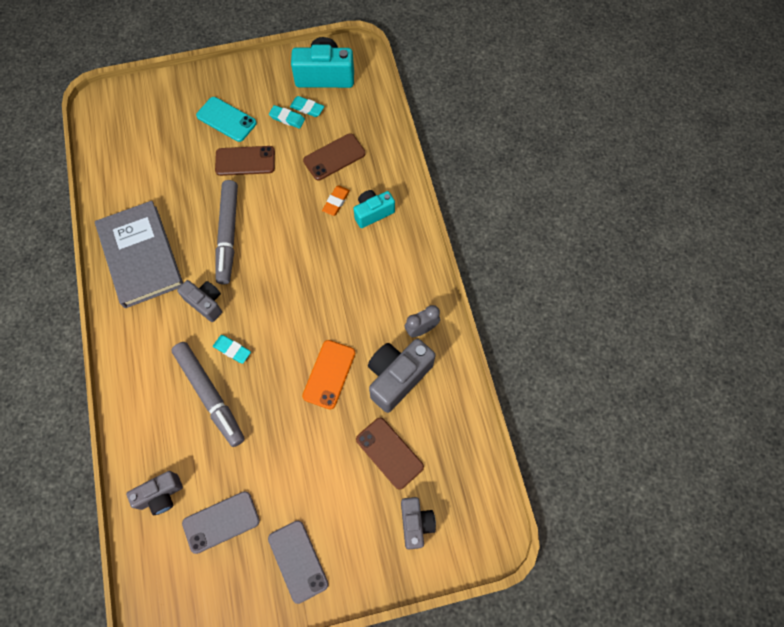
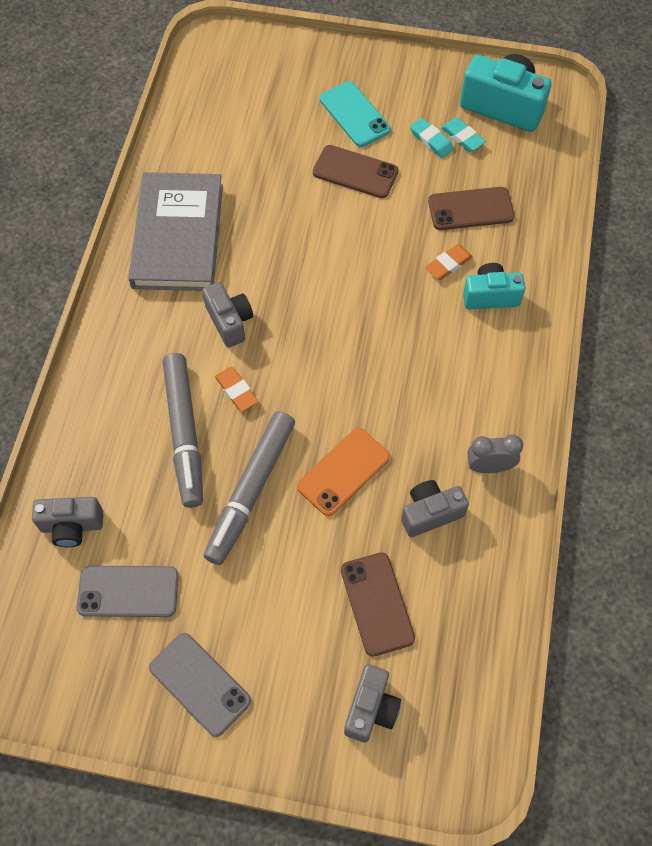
camera: 25 degrees right, 5 degrees down
turquoise eraser [213,335,251,364] -> orange eraser [215,367,258,411]
grey marker [216,180,238,284] -> grey marker moved to [204,411,295,565]
grey phone [268,520,329,604] -> grey phone turned 45 degrees counterclockwise [149,633,251,737]
grey camera [368,339,435,413] -> grey camera [401,480,469,537], size x0.63

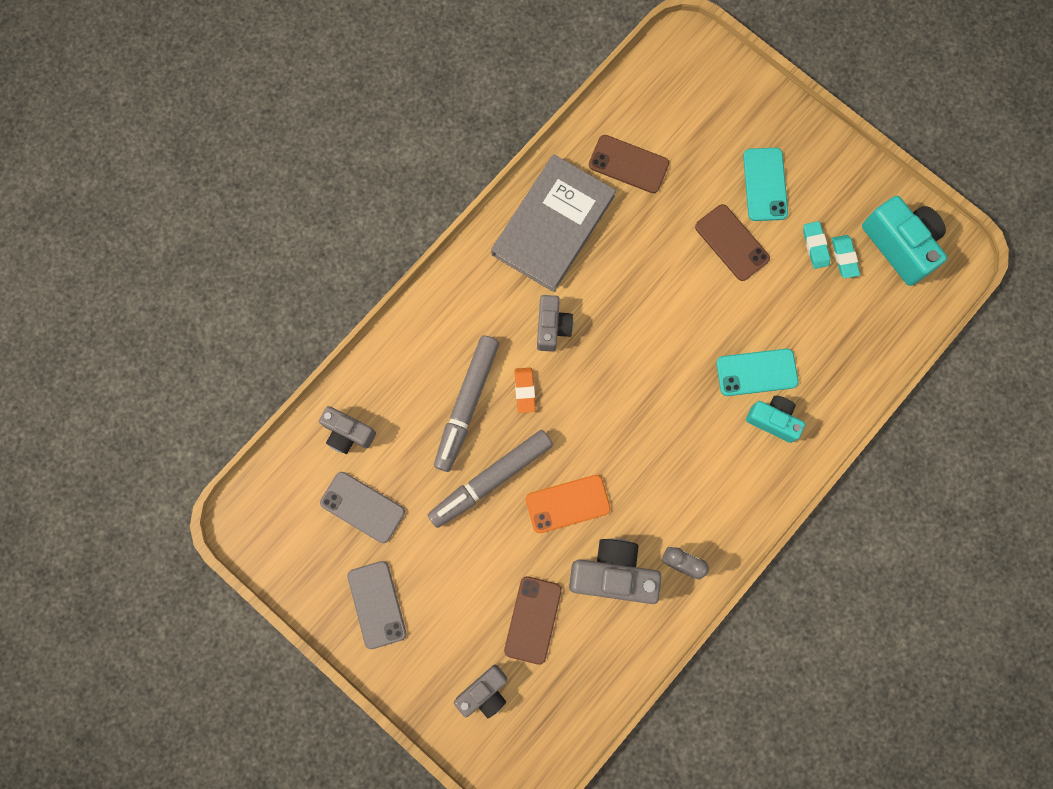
camera: 30 degrees right, 15 degrees up
grey camera [401,480,469,537] -> grey camera [569,539,661,604], size x1.60
orange eraser [425,244,473,280] -> turquoise phone [716,349,798,396]
brown phone [428,187,515,230] -> brown phone moved to [589,135,669,193]

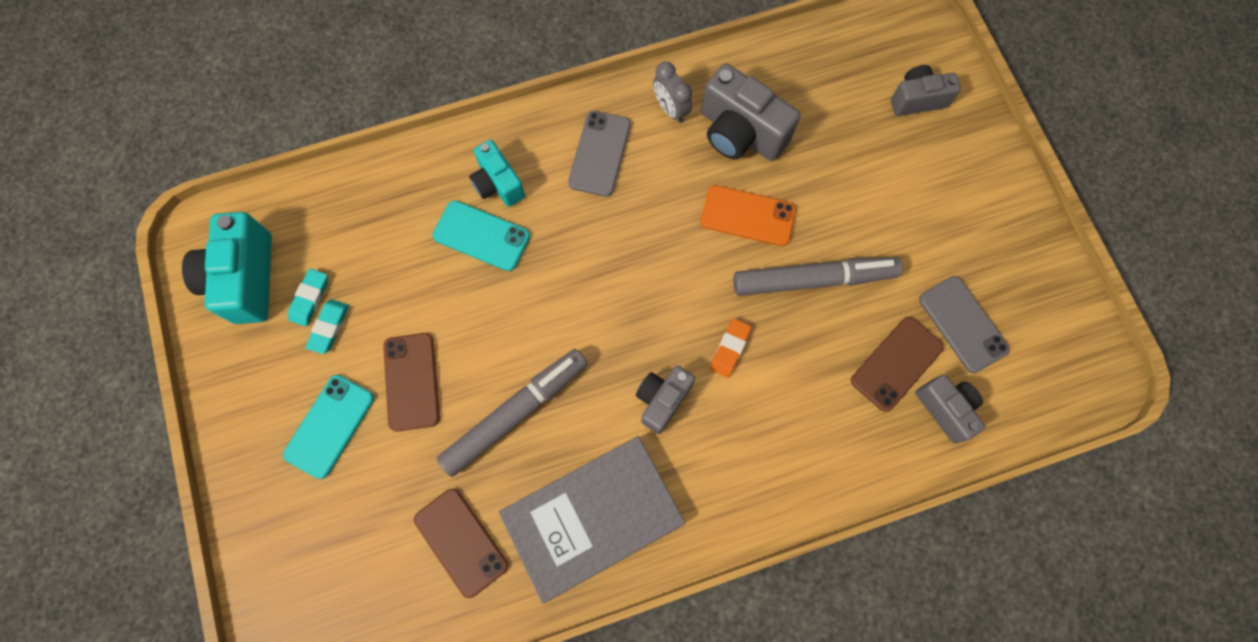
camera: 150 degrees left, 5 degrees down
grey phone [347,561,407,649] -> grey phone moved to [568,111,631,197]
grey marker [434,336,499,472] -> grey marker moved to [437,349,588,477]
brown phone [504,576,562,665] -> brown phone moved to [851,317,944,412]

